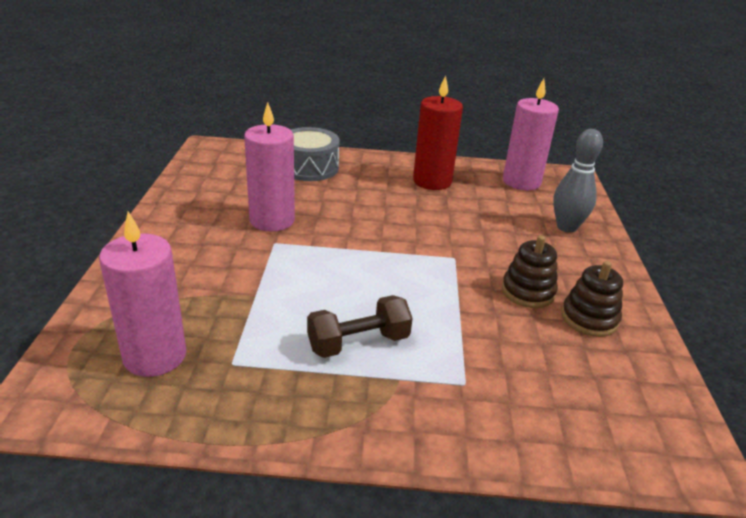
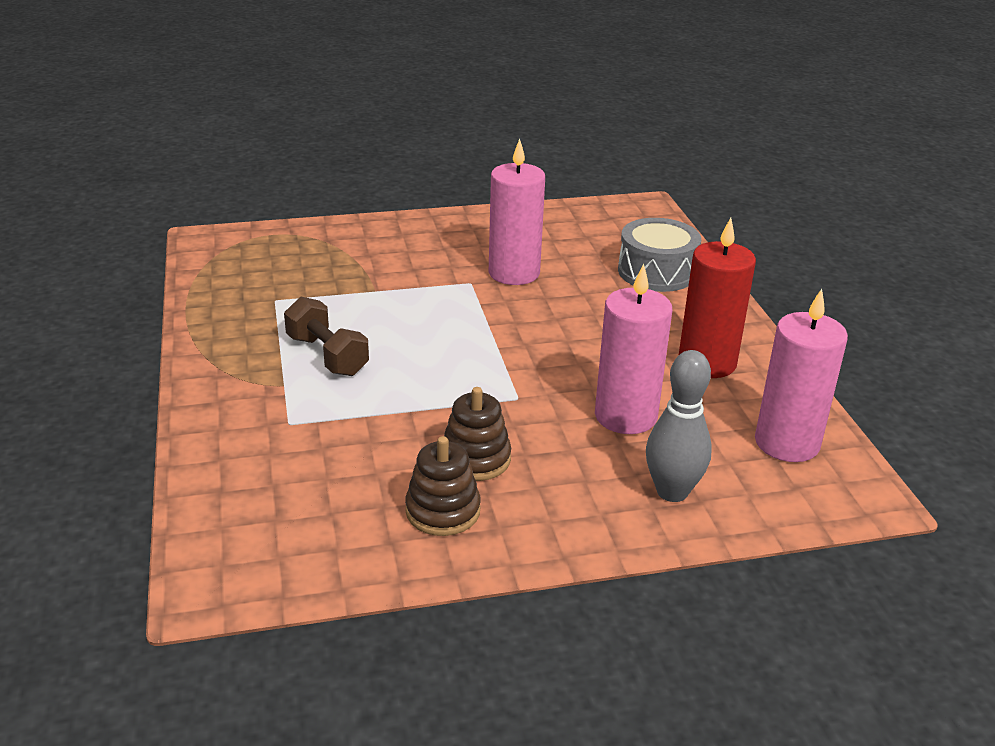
camera: 75 degrees right, 0 degrees up
pink candle [99,212,186,377] -> pink candle moved to [595,264,672,434]

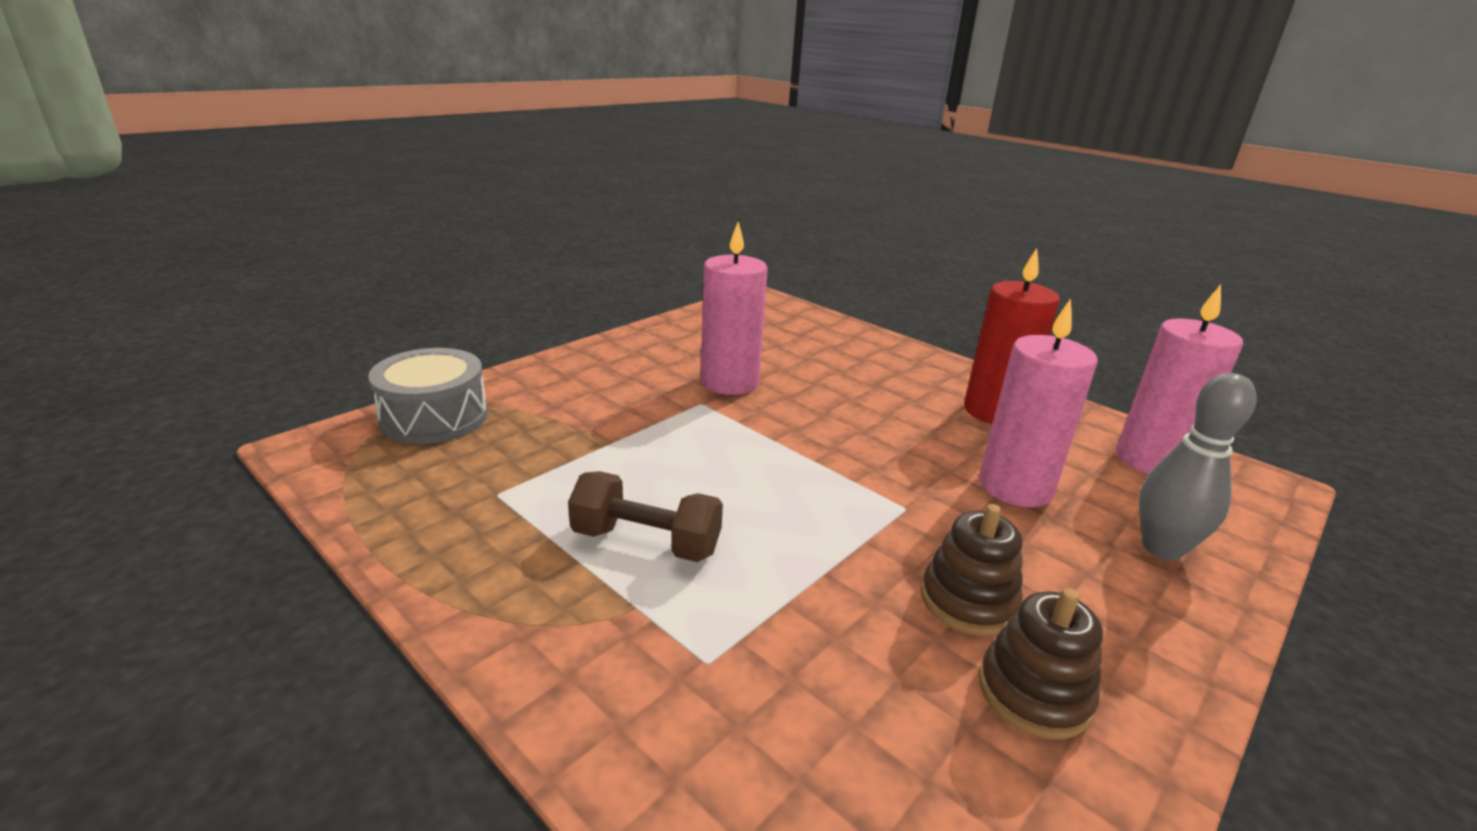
camera: 35 degrees left, 5 degrees down
grey drum [618,218,701,292] -> grey drum moved to [368,348,488,444]

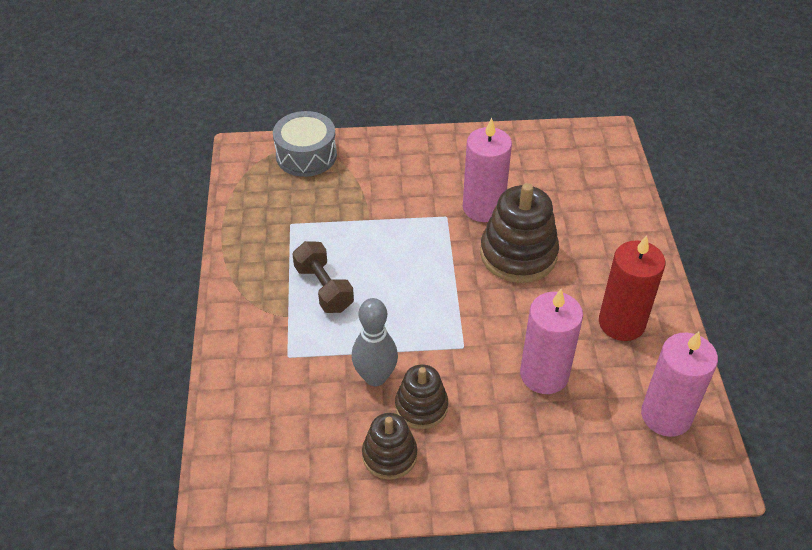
camera: 45 degrees right, 20 degrees up
grey bowling pin [1139,373,1256,561] -> grey bowling pin moved to [352,298,398,386]
none -> brown stacking toy [480,183,559,283]

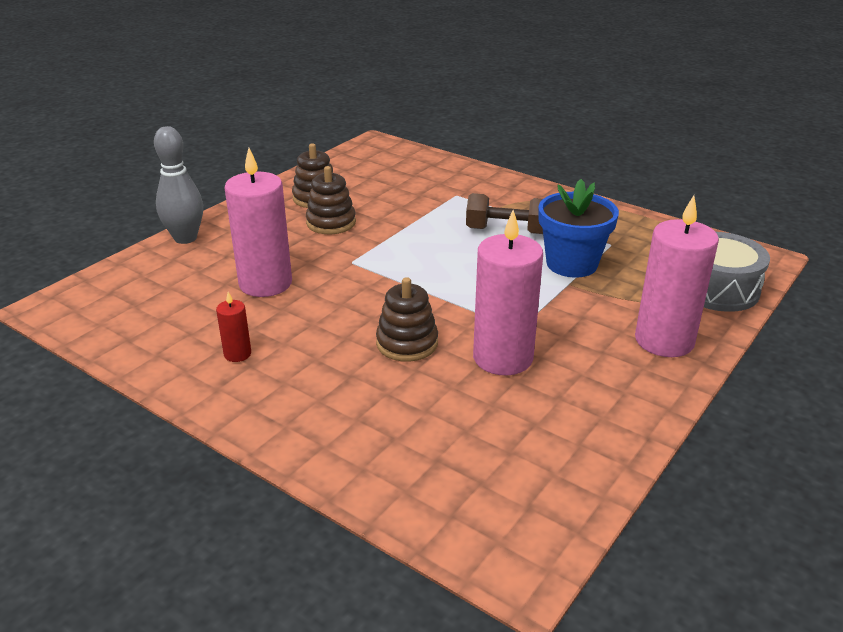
camera: 130 degrees right, 15 degrees down
grey bowling pin [352,298,398,386] -> grey bowling pin moved to [154,126,203,244]
brown stacking toy [480,183,559,283] -> brown stacking toy [376,277,438,362], size x0.60
red candle [599,235,665,341] -> red candle [216,292,251,362], size x0.46
pink candle [641,332,718,437] -> pink candle moved to [635,195,719,357]
none -> blue flower pot [538,179,619,278]

